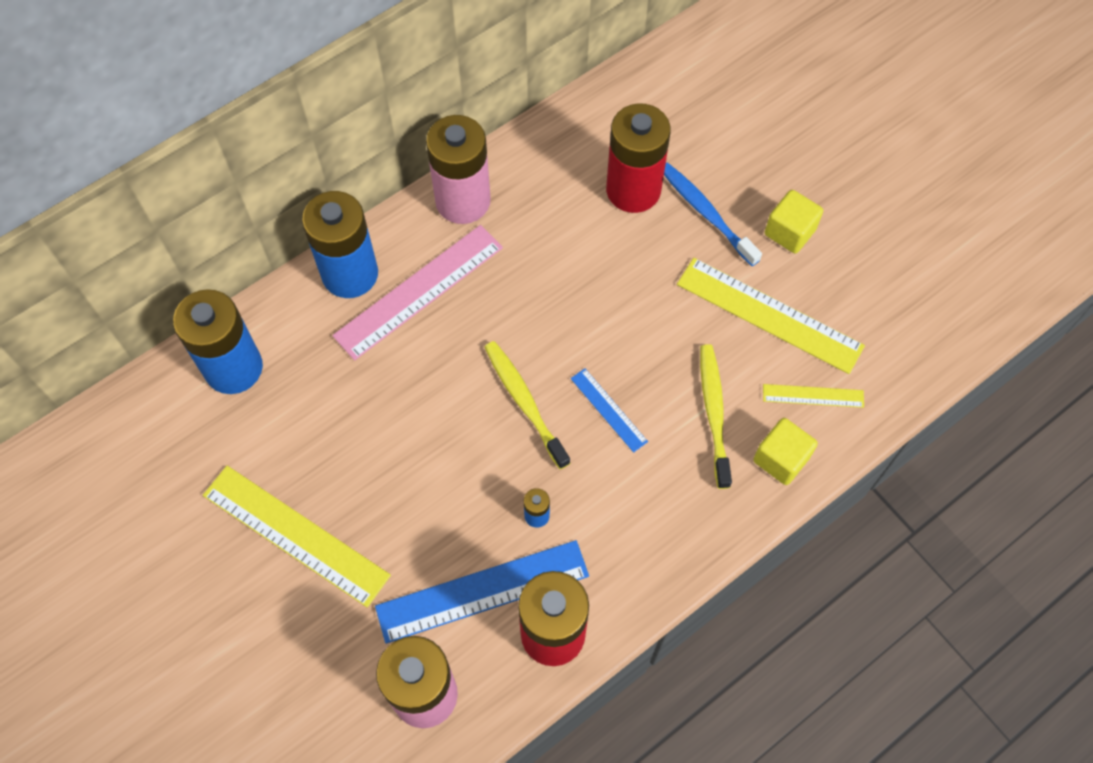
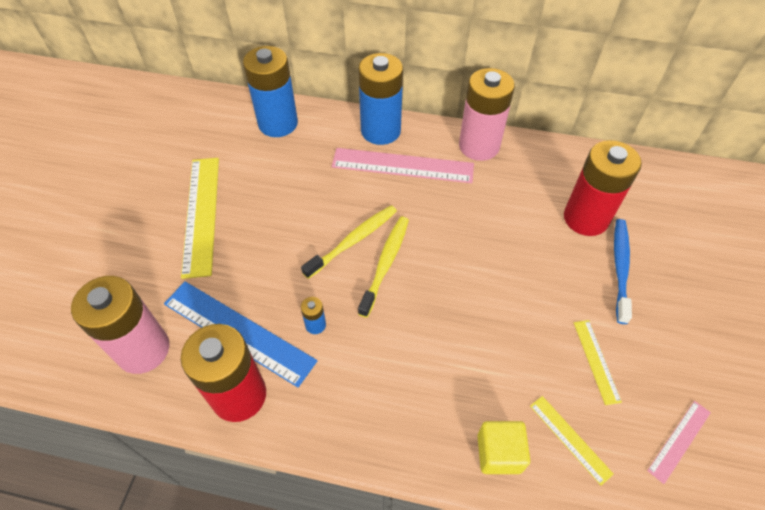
camera: 50 degrees right, 10 degrees down
blue ruler [571,368,648,453] -> none
yellow ruler [677,258,865,374] -> yellow ruler [574,320,622,405], size x0.51
yellow toothbrush [700,344,732,489] -> yellow toothbrush moved to [301,205,397,279]
yellow cube [765,190,823,254] -> none
none -> pink ruler [647,401,711,484]

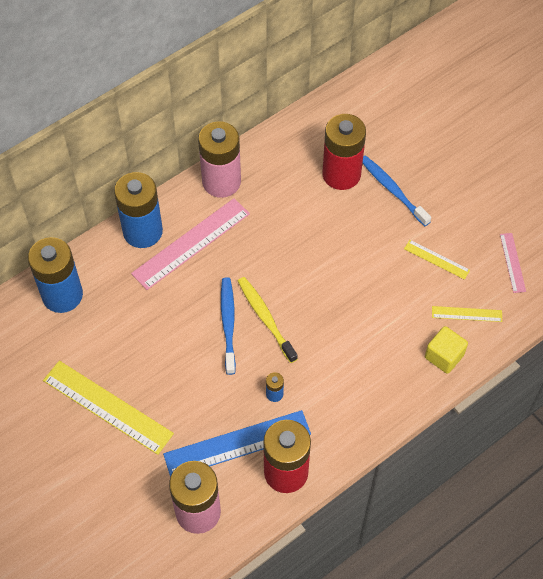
camera: 50 degrees left, 5 degrees up
yellow toothbrush [301,205,397,279] -> blue toothbrush [221,277,236,375]

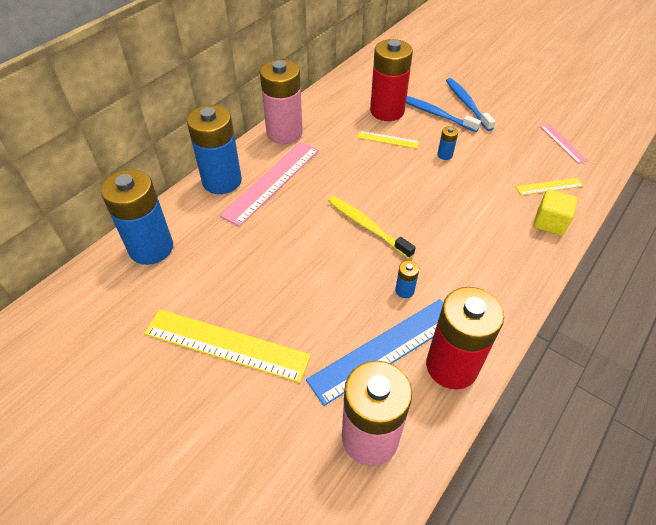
camera: 15 degrees left, 10 degrees down
blue toothbrush [221,277,236,375] -> blue toothbrush moved to [446,78,496,131]
yellow ruler [404,240,470,280] -> yellow ruler moved to [357,131,419,149]
none -> blue battery [437,126,458,160]

